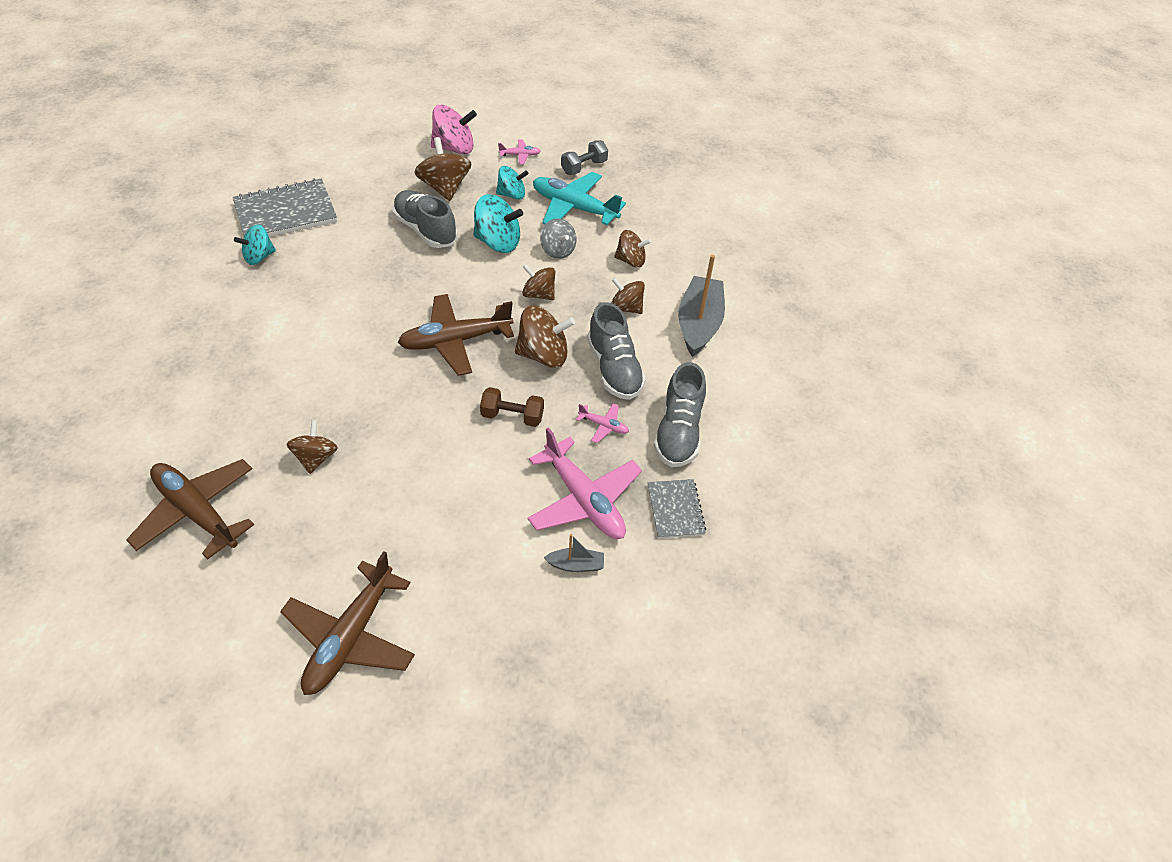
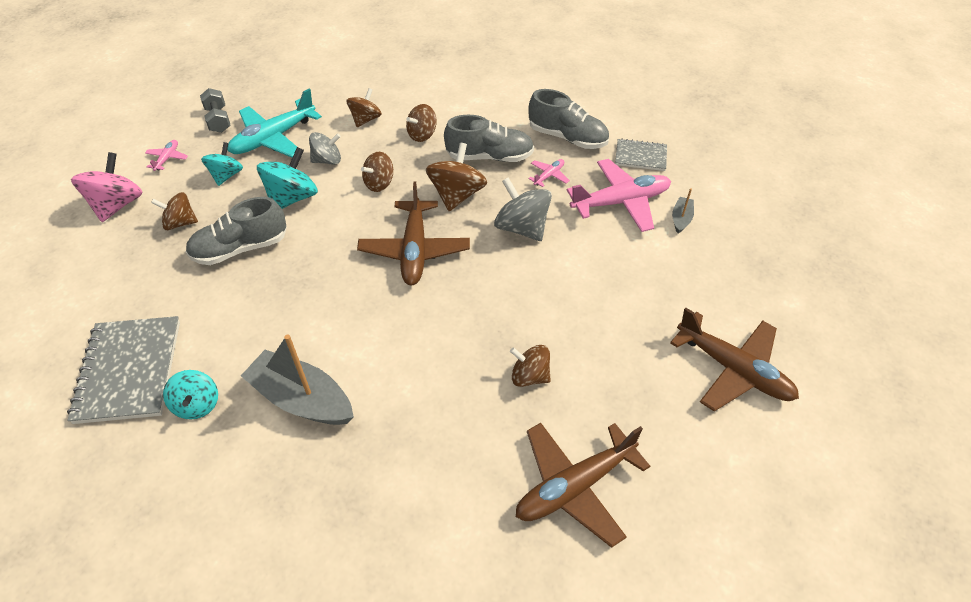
camera: 70 degrees left, 0 degrees up
brown spinning top [414,137,471,201] -> brown spinning top [151,192,198,230], size x0.65
brown dumbbell [480,387,544,427] -> grey spinning top [494,177,552,241]
grey boat [678,255,725,357] -> grey boat moved to [241,334,354,425]

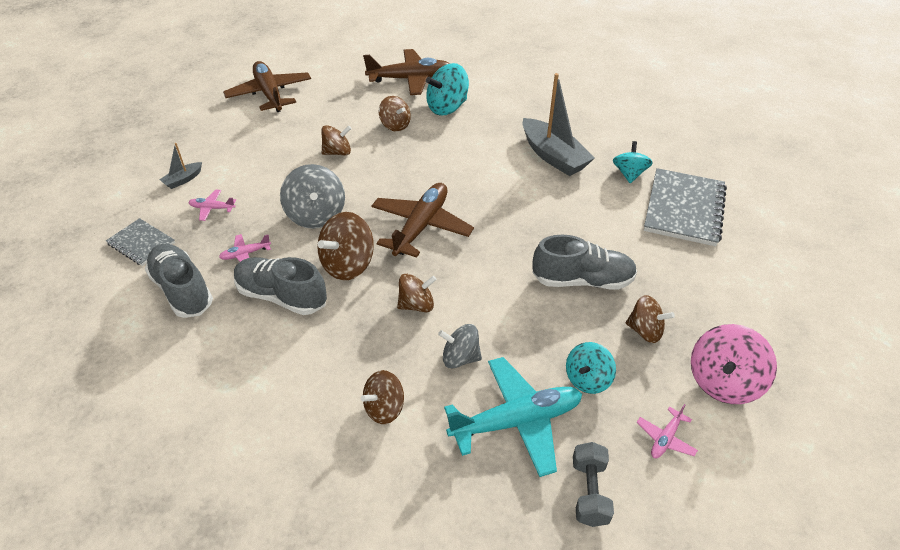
camera: 155 degrees left, 5 degrees down
turquoise spinning top [257,147,318,209] -> turquoise spinning top moved to [426,63,469,116]
brown spinning top [406,104,437,142] -> brown spinning top moved to [321,125,352,156]
pink plane [567,159,671,232] -> pink plane [188,190,236,221], size x0.45

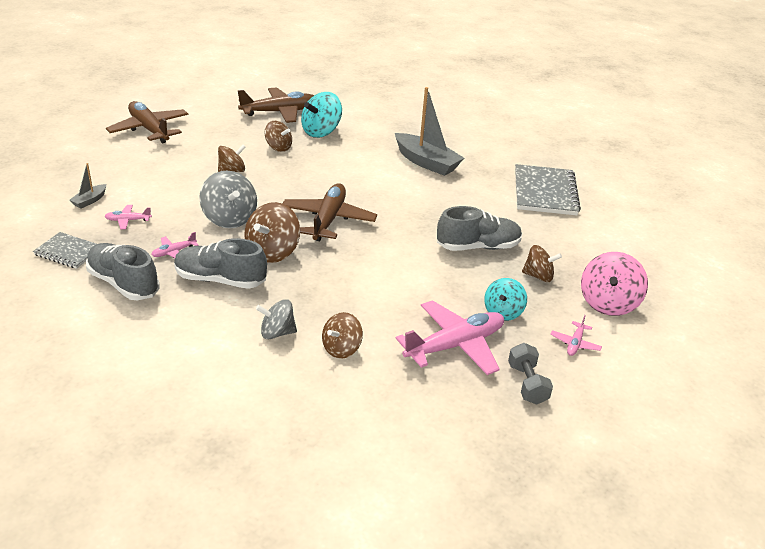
camera: 15 degrees left, 10 degrees down
brown spinning top [397,274,436,312] -> none
grey spinning top [438,324,482,369] -> grey spinning top moved to [256,299,297,339]
turquoise plane [444,357,582,477] -> pink plane [396,300,504,375]
turquoise spinning top [613,141,653,183] -> none

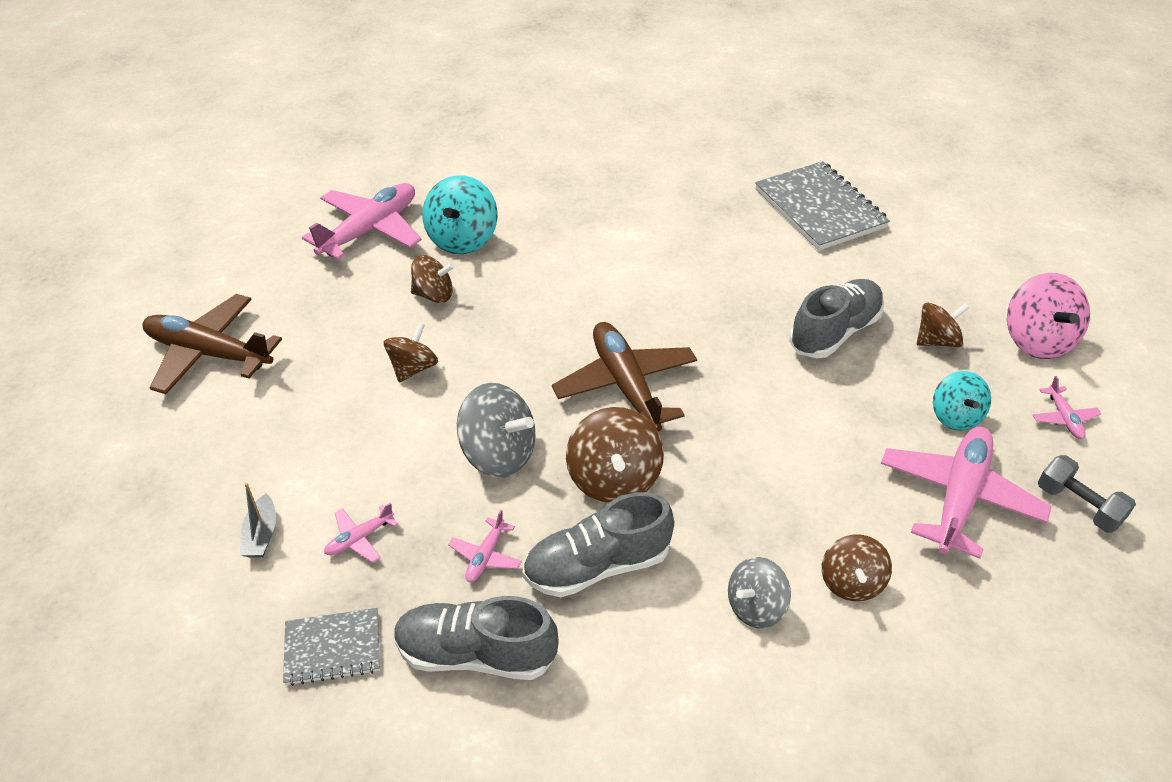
camera: 30 degrees left, 10 degrees up
brown plane [238,87,314,123] -> pink plane [302,183,422,260]
grey boat [395,87,464,176] -> none

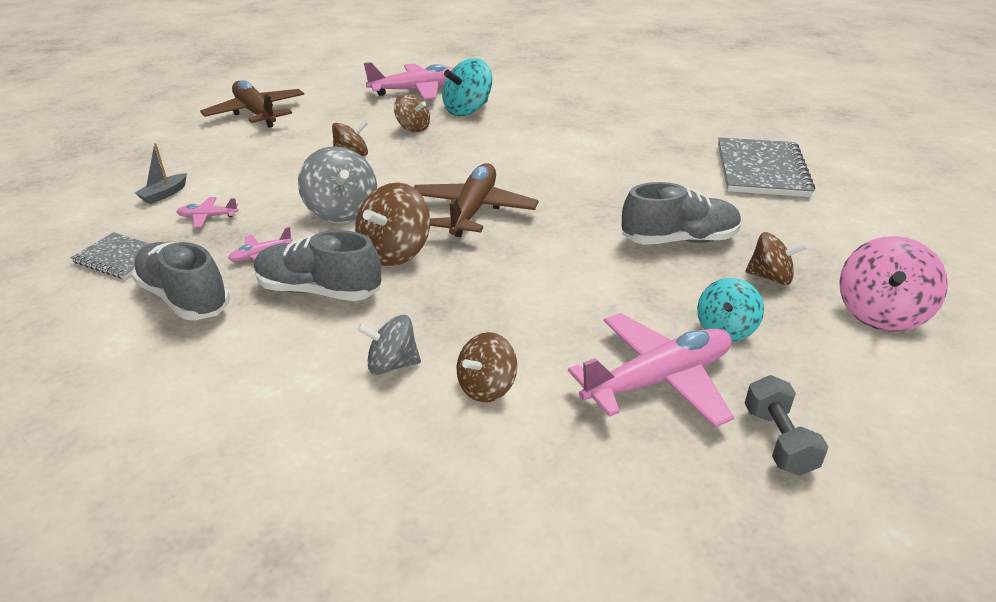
camera: 35 degrees right, 10 degrees down
pink plane [1033,376,1101,439] -> none

